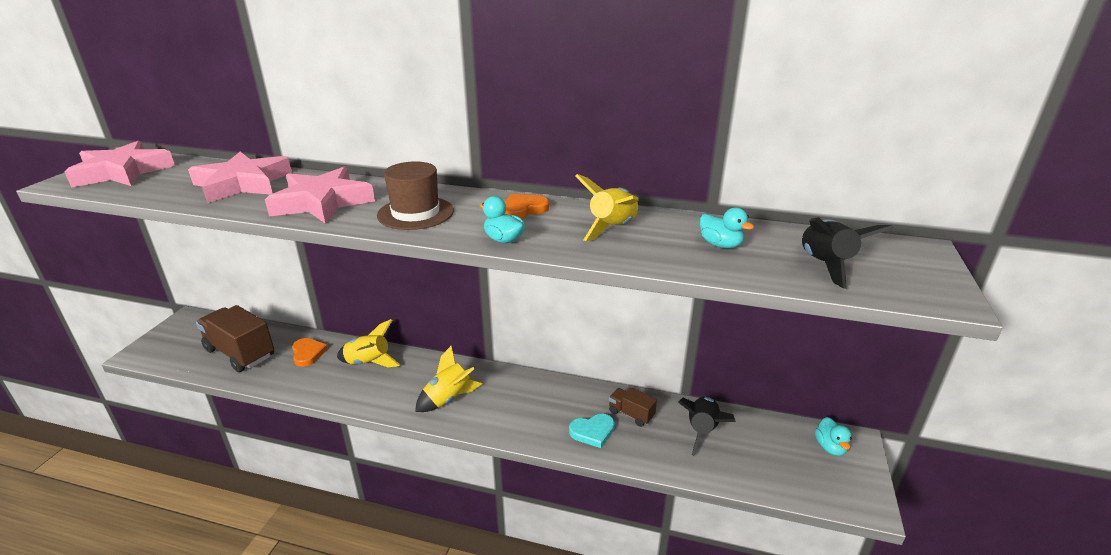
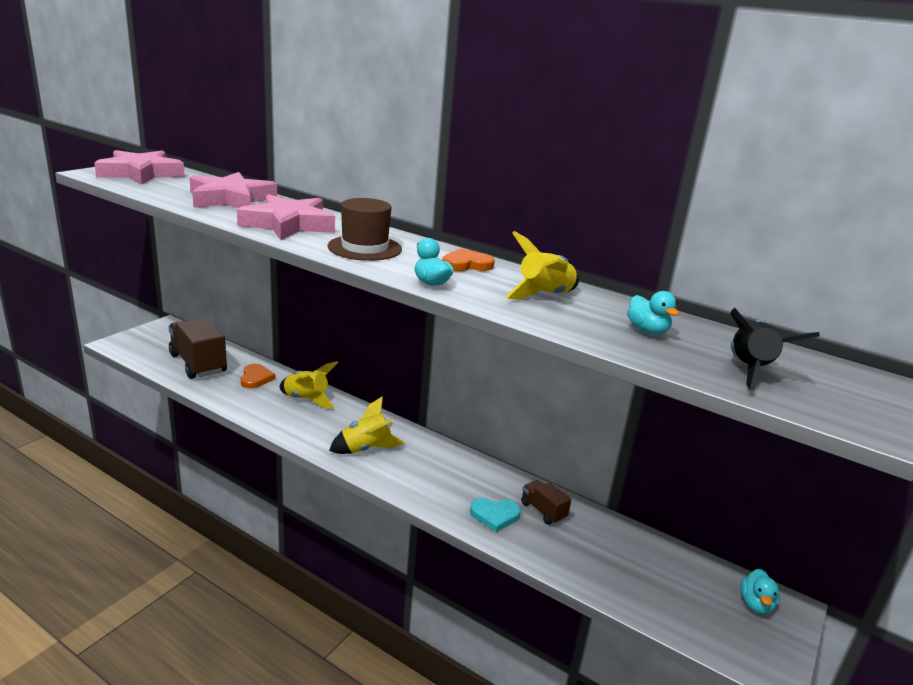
camera: 15 degrees right, 5 degrees down
black rocket [678,397,736,456] -> none

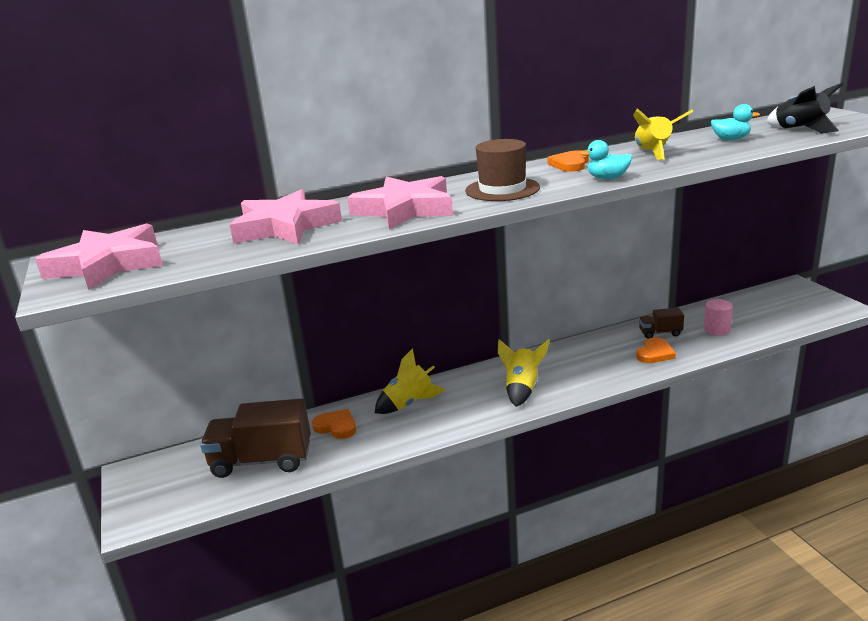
camera: 50 degrees left, 0 degrees up
turquoise heart [470,498,521,532] -> orange heart [636,337,676,363]
turquoise duck [740,569,780,614] -> none
none -> pink cylinder [703,299,733,336]

